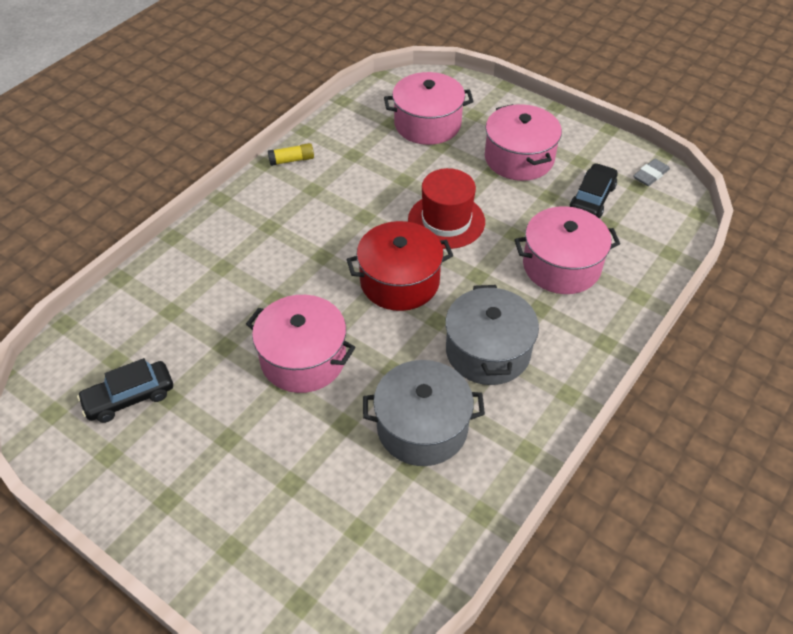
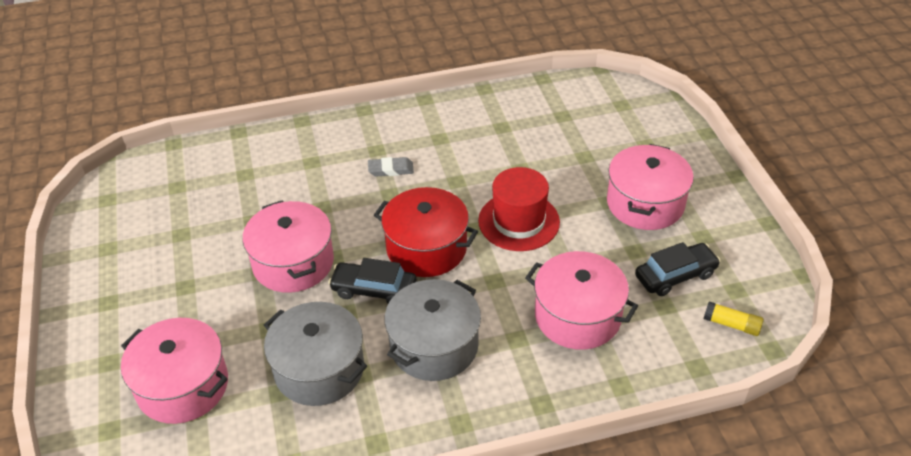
camera: 40 degrees right, 5 degrees down
black car [77,358,173,423] -> black car moved to [328,258,417,304]
yellow glue stick [268,143,314,166] -> yellow glue stick moved to [704,301,764,336]
pink pot [384,72,474,145] -> pink pot moved to [121,318,228,424]
grey eraser [633,159,670,186] -> grey eraser moved to [368,157,414,177]

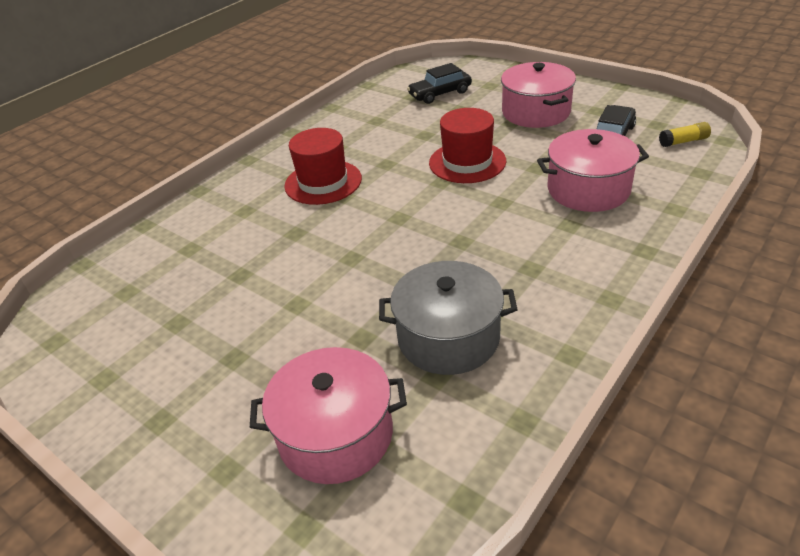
camera: 35 degrees left, 5 degrees down
pink pot [243,200,334,293] -> none
black car [328,258,417,304] -> black car moved to [407,63,472,104]
grey eraser [368,157,414,177] -> red hat [284,128,362,205]
red pot [374,187,478,277] -> none
grey pot [385,279,481,381] -> none

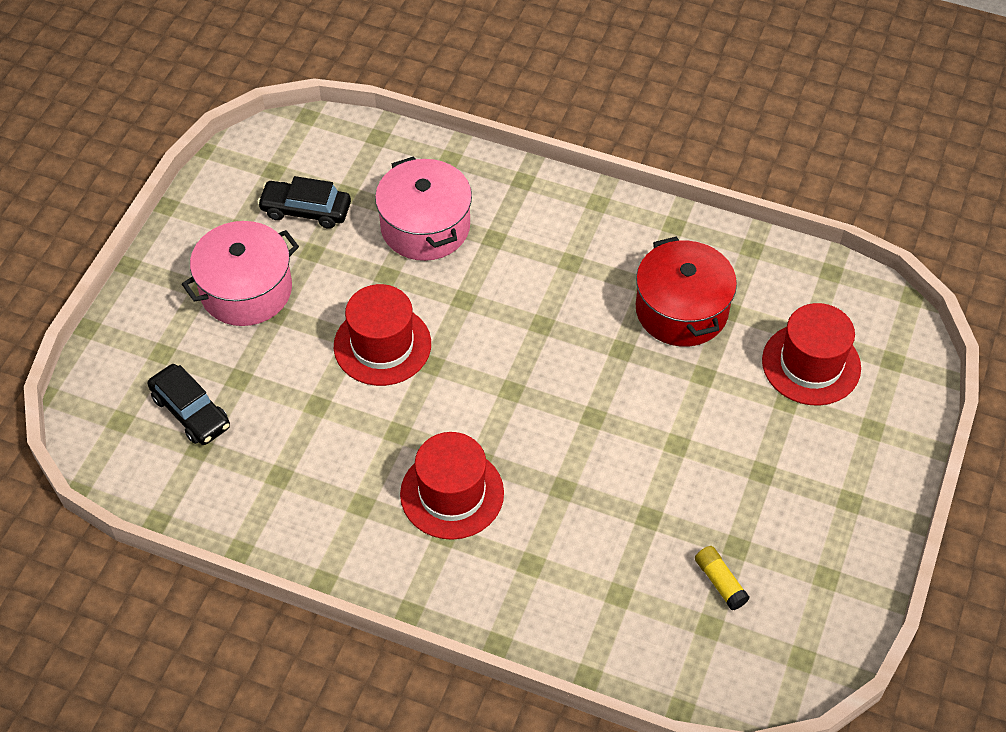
camera: 110 degrees left, 15 degrees up
pink pot [250,347,407,484] -> red hat [762,303,861,406]
grey pot [379,261,518,375] -> red pot [636,236,737,347]
yellow glue stick [659,122,711,147] -> yellow glue stick moved to [695,546,750,610]

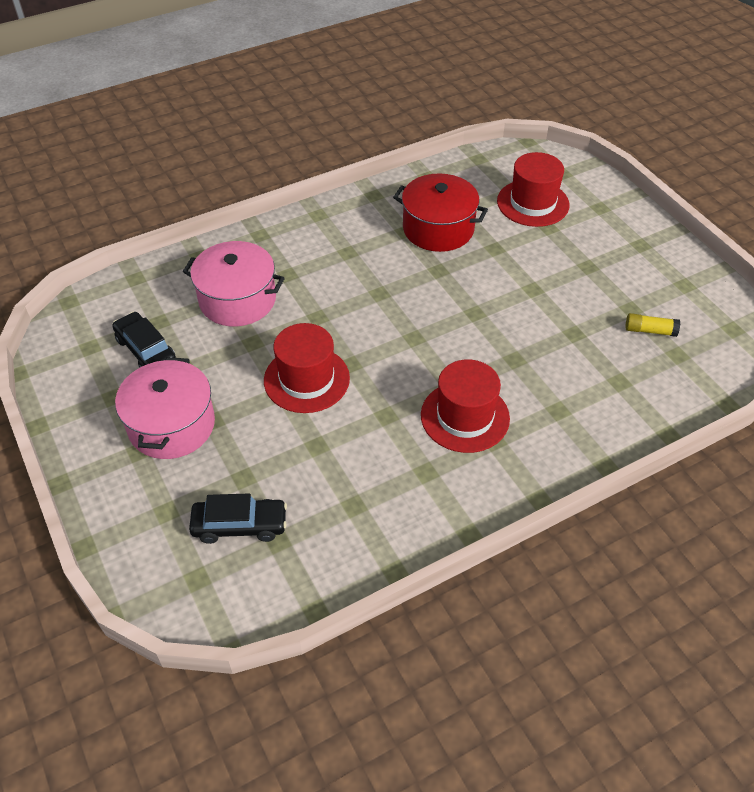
camera: 50 degrees left, 5 degrees down
black car [257,176,351,229] -> black car turned 90 degrees clockwise [112,312,176,368]

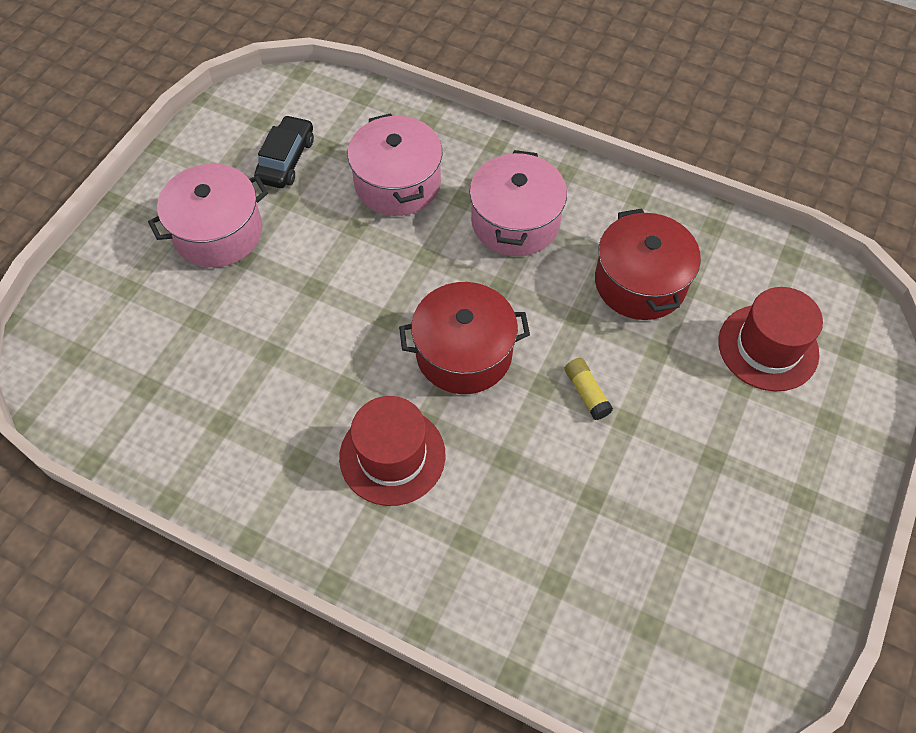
camera: 55 degrees right, 10 degrees up
black car [189,493,287,544] -> none
red hat [264,323,350,413] -> none
yellow glue stick [625,313,680,337] -> yellow glue stick moved to [564,358,613,420]
none -> red pot [399,282,530,394]
none -> pink pot [469,150,567,256]

